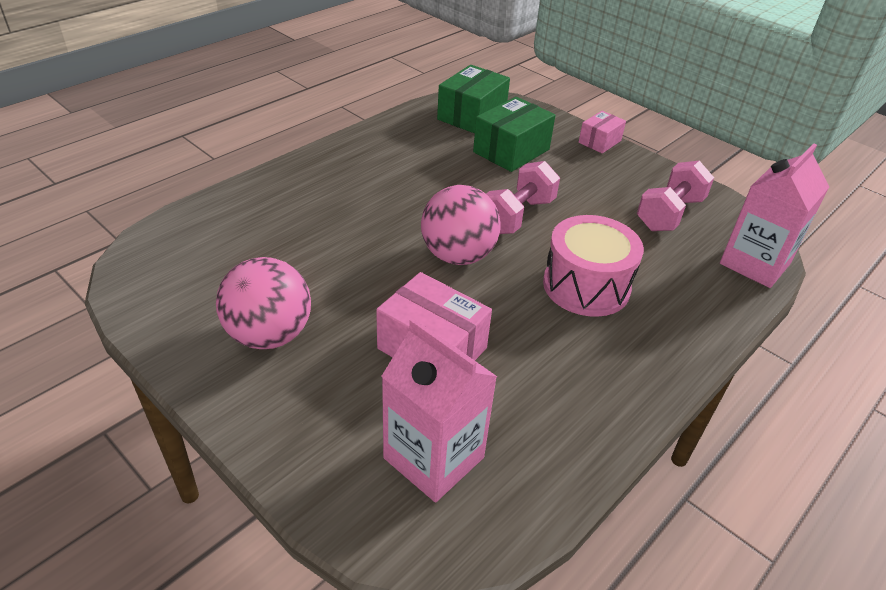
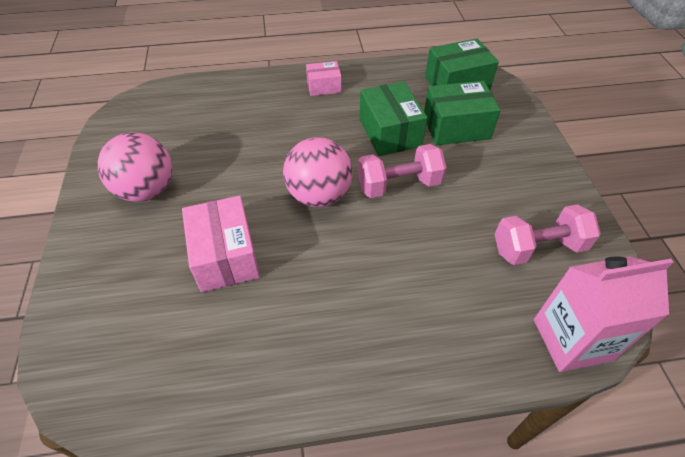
camera: 40 degrees right, 10 degrees up
pink carton [381,318,497,502] -> none
pink drum [543,215,644,317] -> none
pink box [579,111,626,153] -> pink box moved to [306,61,341,96]
none -> green box [359,82,427,156]

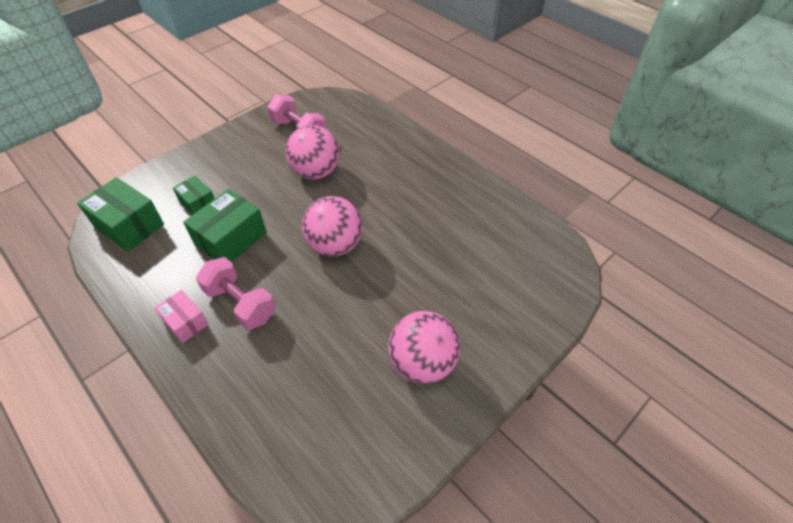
camera: 125 degrees left, 0 degrees up
pink box [182,196,260,292] -> none
pink dumbbell [358,144,447,198] -> pink dumbbell moved to [196,257,275,330]
green box [424,81,501,145] -> green box [173,176,215,215], size x0.59
pink carton [534,256,673,372] -> none
none -> pink ball [286,125,340,179]

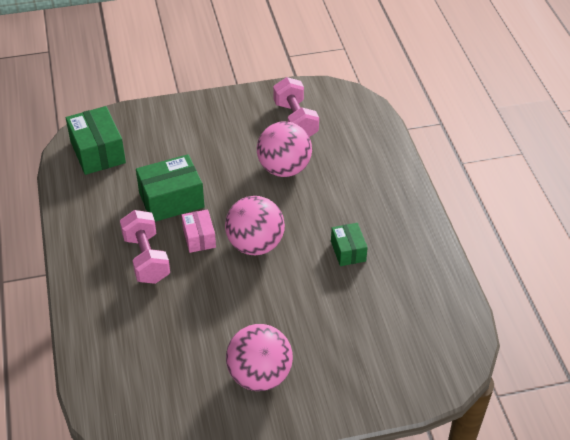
camera: 30 degrees right, 5 degrees down
pink box [155,290,209,343] -> pink box moved to [182,209,216,253]
green box [173,176,215,215] -> green box moved to [331,223,368,266]

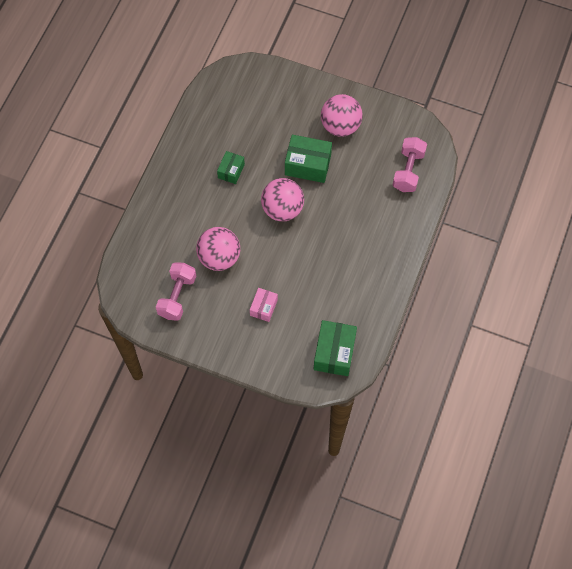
camera: 145 degrees left, 20 degrees up
pink dumbbell [120,210,170,284] -> pink dumbbell moved to [393,137,427,192]
green box [136,154,205,222] -> green box moved to [285,135,332,183]
pink box [182,209,216,253] -> pink box moved to [250,288,278,322]

